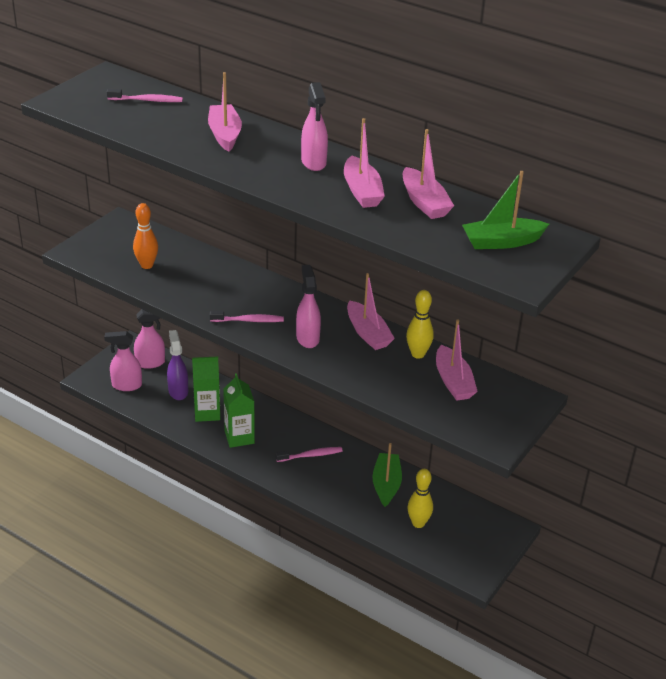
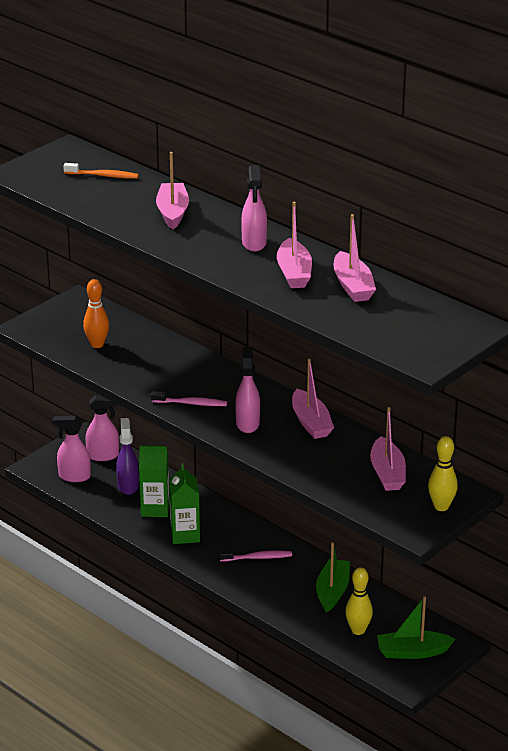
camera: 10 degrees right, 5 degrees down
pink toothbrush [107,89,183,102] -> orange toothbrush [63,163,139,179]
yellow bowling pin [406,290,434,359] -> yellow bowling pin moved to [428,436,458,511]
green boat [462,171,549,249] -> green boat moved to [377,596,455,659]

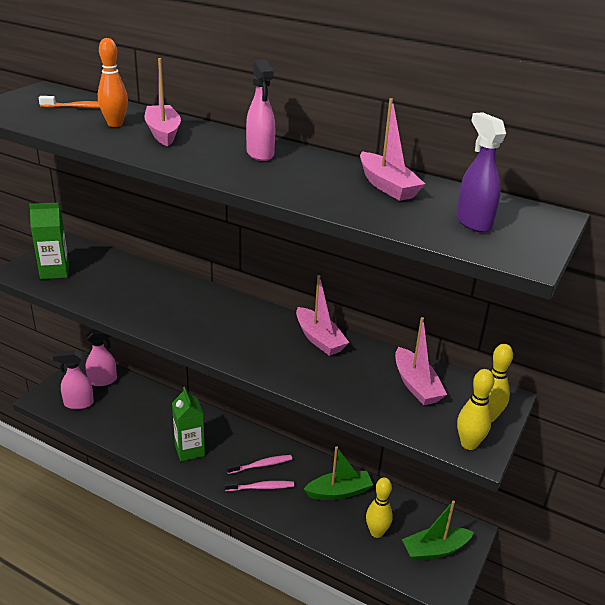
camera: 15 degrees left, 0 degrees up
orange bowling pin [83,279,109,348] -> orange bowling pin moved to [98,38,128,127]
purple spray bottle [116,418,139,495] -> purple spray bottle moved to [456,112,506,233]
green carton [139,445,170,517] -> green carton moved to [29,203,69,279]
pink toothbrush [151,391,227,406] -> pink toothbrush moved to [225,481,294,491]
pink spray bottle [235,347,260,433] -> none
pink boat [277,202,312,288] -> none
green boat [316,542,350,612] -> green boat turned 75 degrees clockwise [304,446,373,500]
none -> yellow bowling pin [457,369,494,450]

